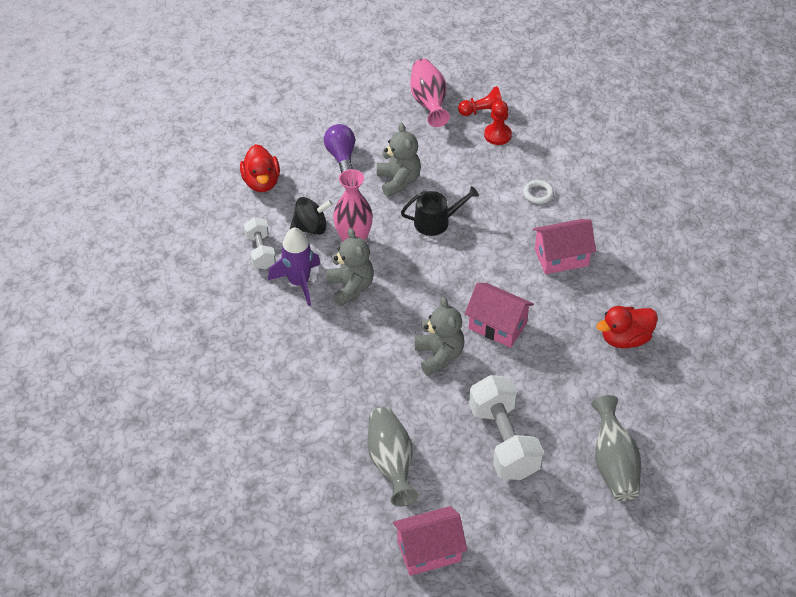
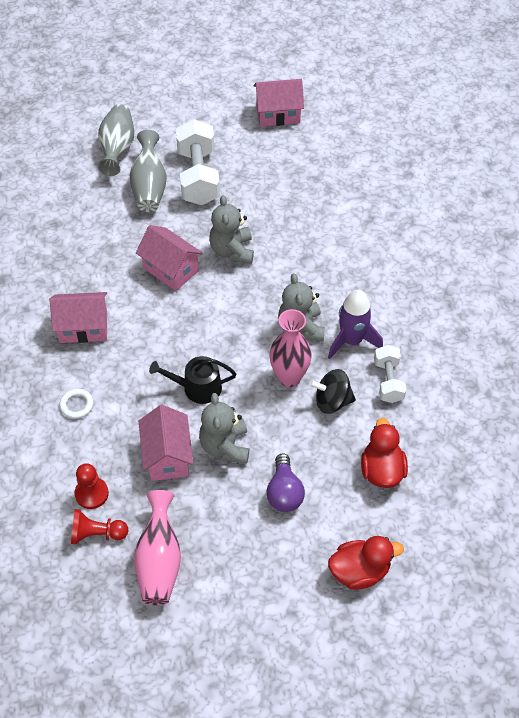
camera: 170 degrees left, 5 degrees up
grey vase [368,407,418,507] -> grey vase moved to [130,130,167,212]
red duck [596,306,658,348] -> red duck moved to [328,536,404,590]
none -> pink house [139,405,194,481]

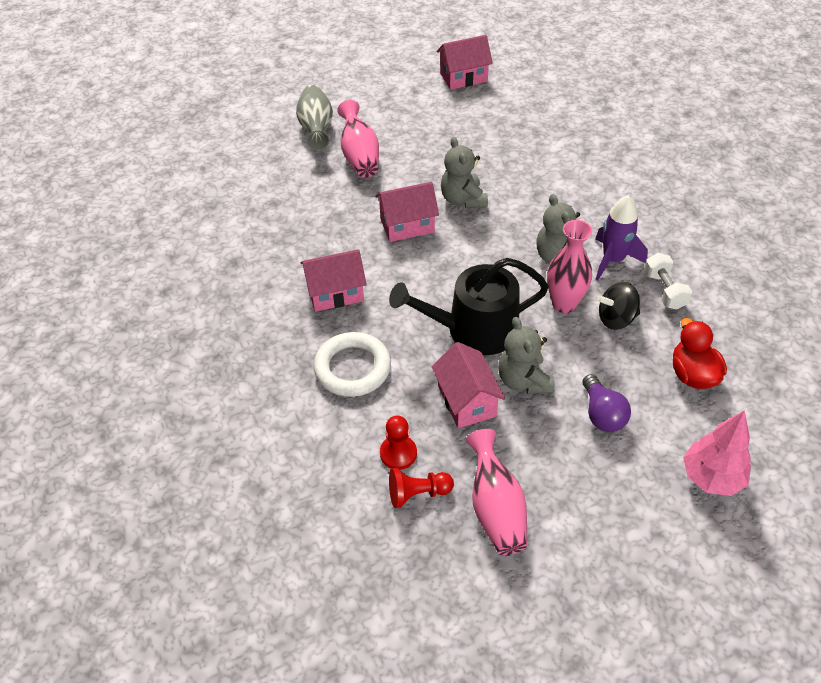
camera: 10 degrees left, 5 degrees down
white ring [59,389,94,419] -> white ring [314,332,391,397], size x2.08
grey vase [130,130,167,212] -> pink vase [337,100,379,178]
pink house [136,225,203,291] -> pink house turned 45 degrees counterclockwise [375,182,439,242]
black watering can [149,356,236,404] -> black watering can [389,258,549,355], size x1.74
white dumbbell [176,119,220,205] -> none
red duck [328,536,404,590] -> pink tree [683,410,751,496]

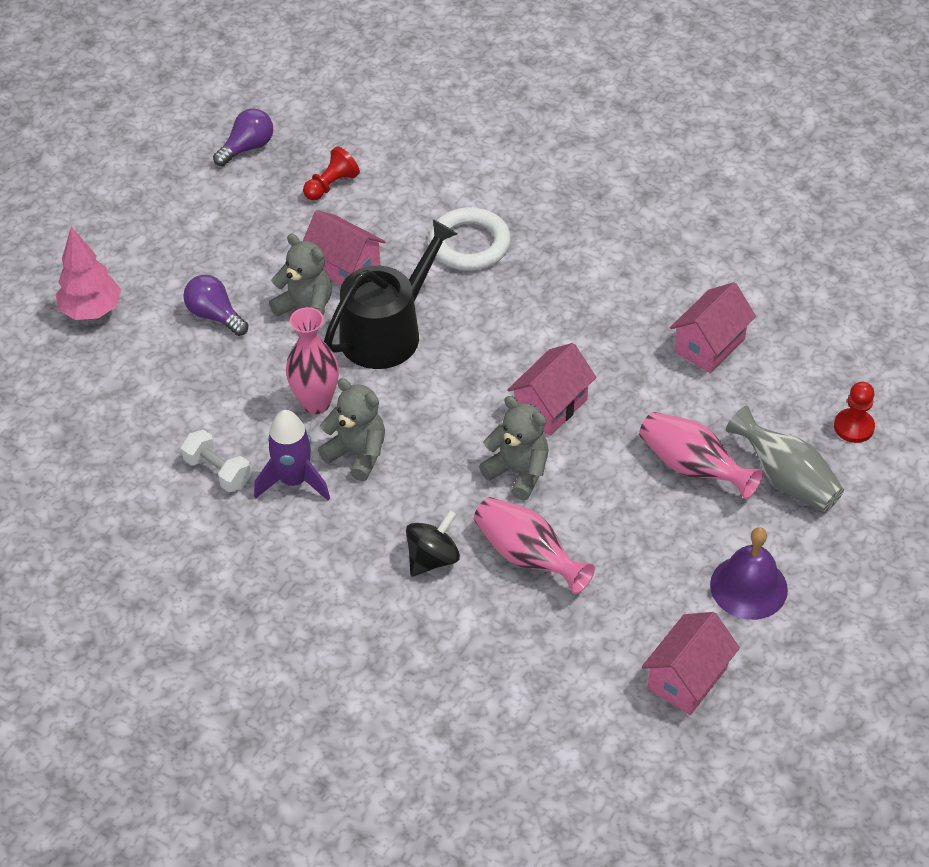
camera: 145 degrees right, 0 degrees up
pink house [300,249,367,312] -> pink house moved to [670,282,756,373]
red pawn [380,416,417,470] -> red pawn moved to [834,382,875,443]
pink vase [466,429,527,555] -> pink vase moved to [474,497,595,594]
black spinning top [597,282,640,330] -> black spinning top moved to [406,510,460,576]
red duck [673,318,727,389] -> none
none -> purple light bulb [213,108,273,166]
none -> purple bell [710,527,788,620]

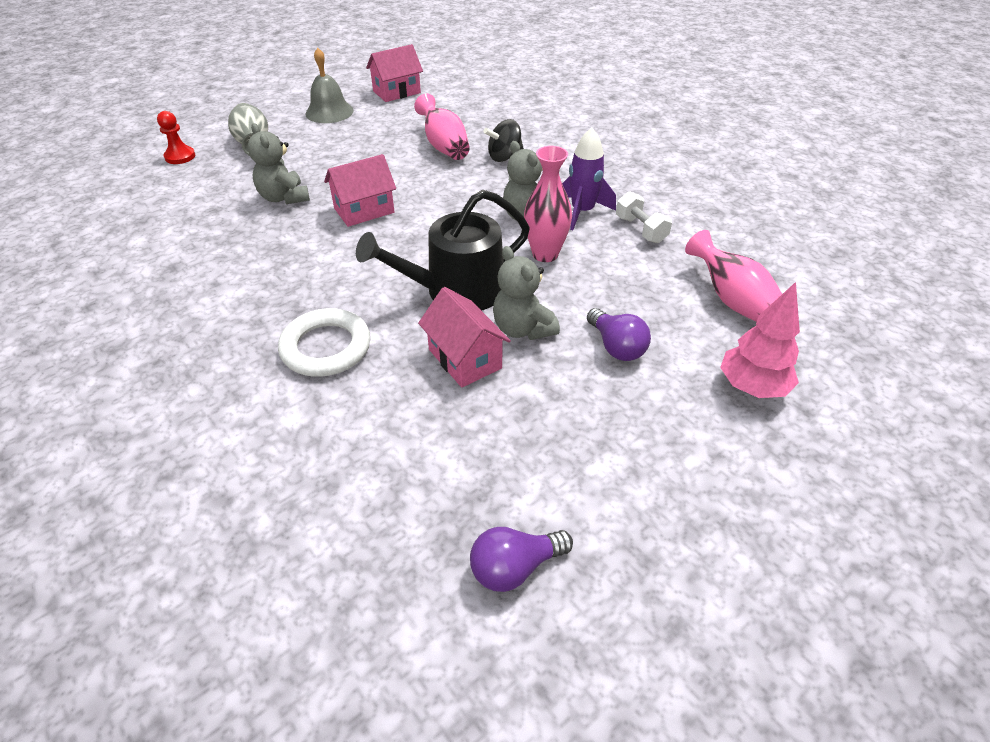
camera: 160 degrees left, 5 degrees down
red pawn [303,146,360,200] -> none
grey teddy bear [479,396,549,500] -> grey teddy bear moved to [248,123,310,204]
pink vase [639,412,763,499] -> pink vase moved to [685,230,782,322]
pink house [670,282,756,373] -> none
purple bell [710,527,788,620] -> grey bell [305,48,354,123]

